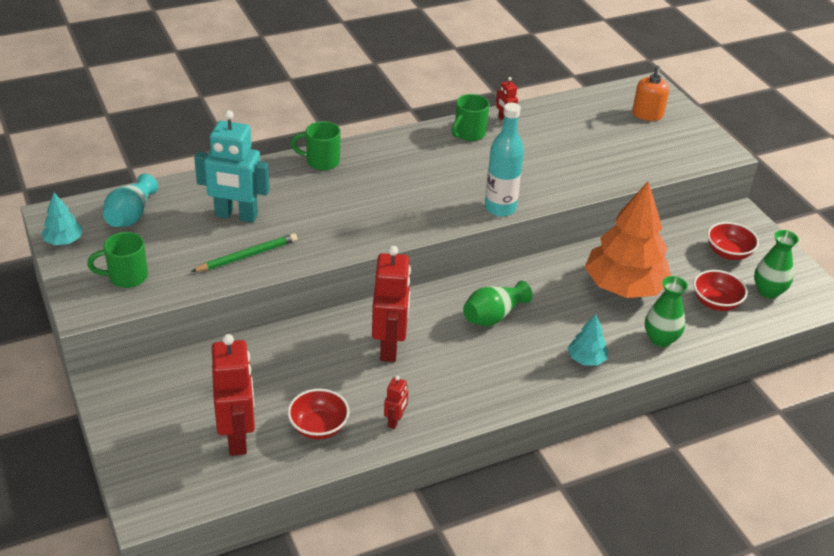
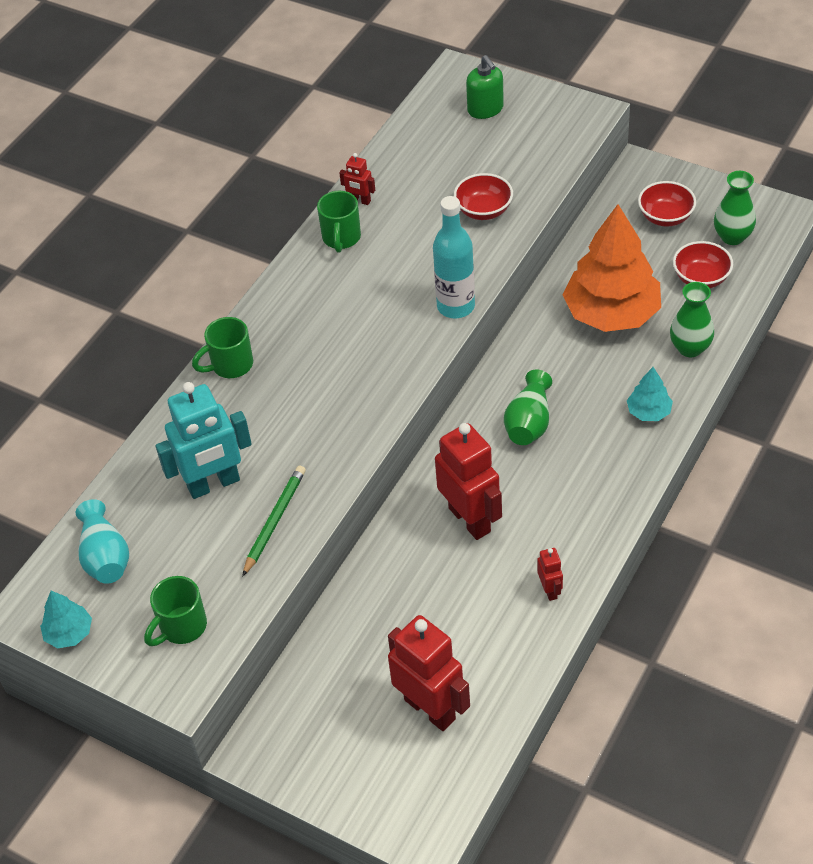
camera: 30 degrees left, 10 degrees up
red bowl [288,389,350,440] -> red bowl moved to [454,173,513,220]
orange soap dispenser [632,66,669,121] -> green soap dispenser [466,55,504,119]

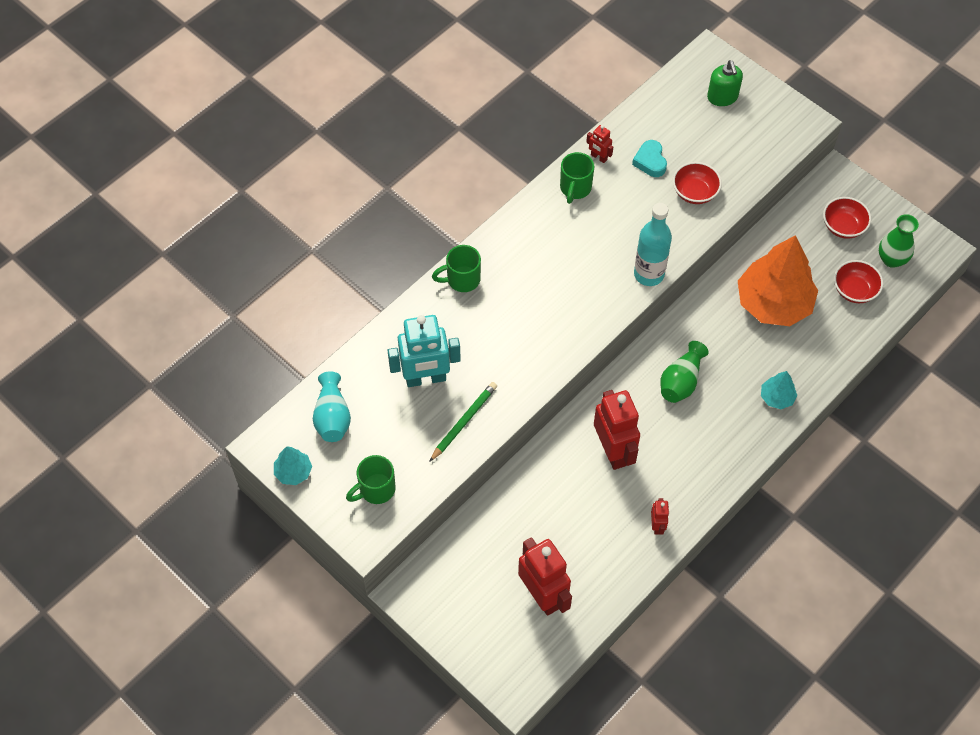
camera: 10 degrees right, 10 degrees up
green vase [670,282,714,357] -> none
none -> turquoise heart [632,140,667,177]

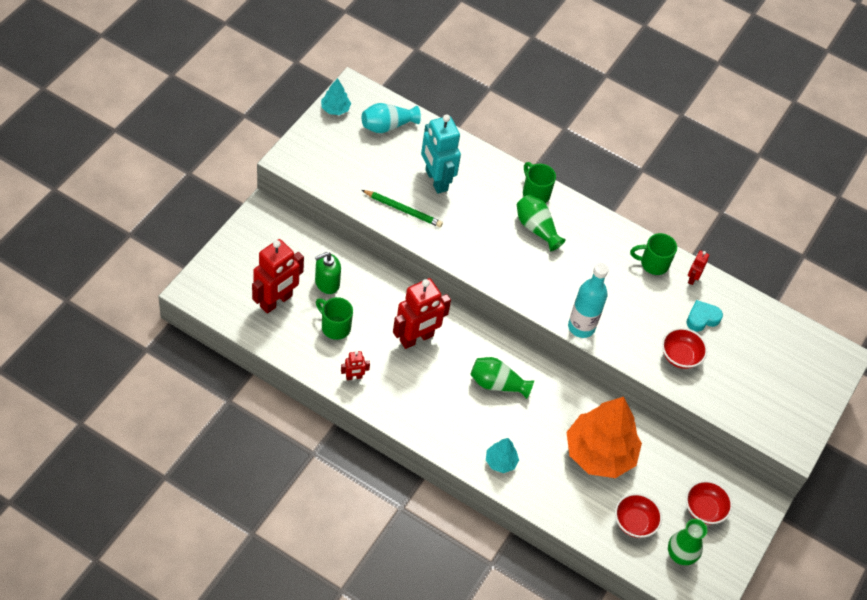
camera: 70 degrees right, 5 degrees down
green mug [346,455,396,504] -> green mug moved to [316,297,353,340]
green soap dispenser [707,60,743,106] -> green soap dispenser moved to [315,252,341,294]
none -> green vase [517,195,566,251]

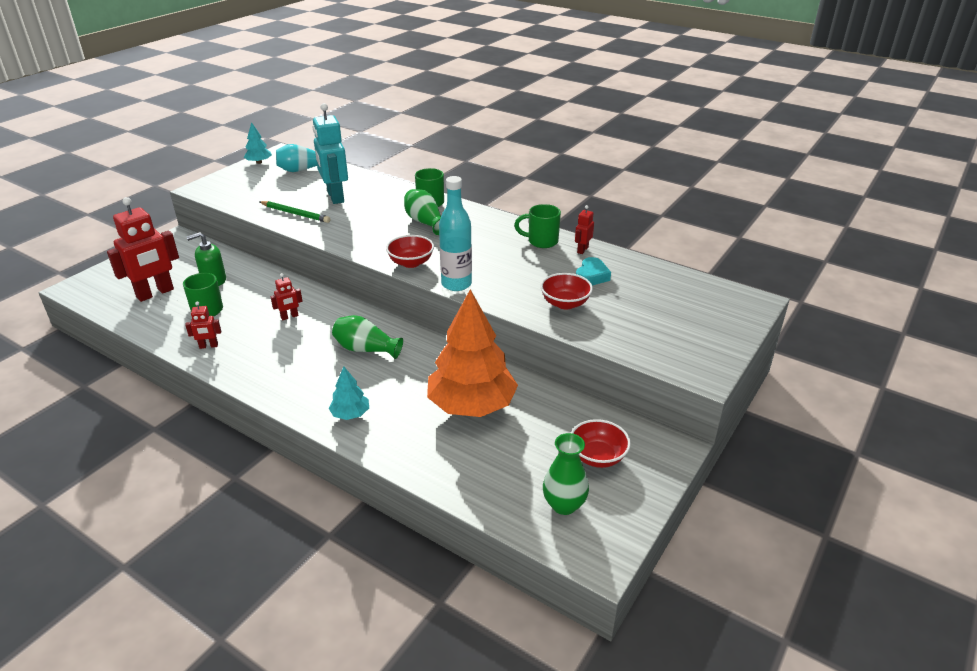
camera: 10 degrees right, 20 degrees down
red robot [393,278,451,349] -> red robot [270,273,303,320], size x0.46
red bowl [615,493,662,538] -> red bowl moved to [386,235,434,268]
turquoise heart [686,300,723,332] -> turquoise heart turned 135 degrees clockwise [576,257,611,285]

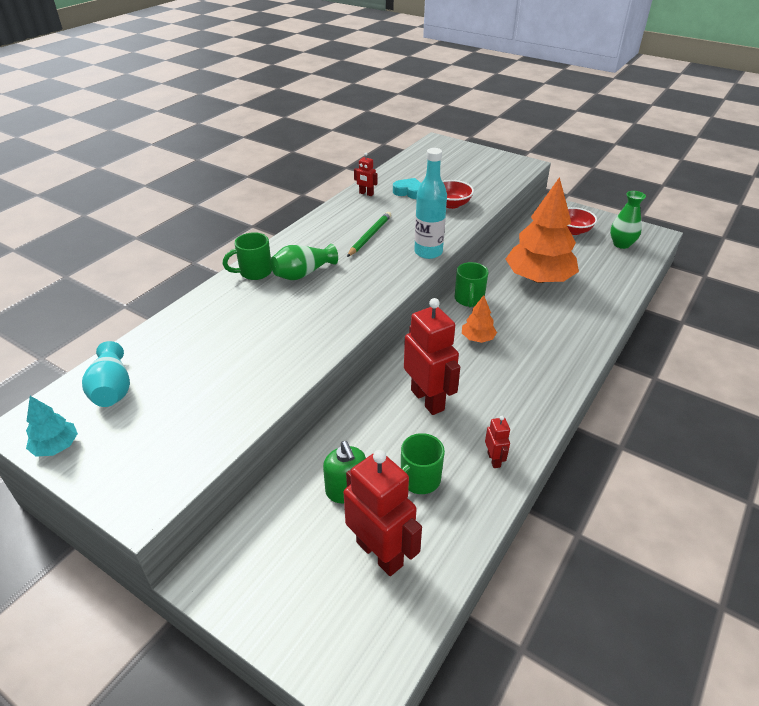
camera: 90 degrees left, 5 degrees up
green pencil [259,201,330,223] -> green pencil moved to [347,212,391,257]
red robot [270,273,303,320] -> red robot [404,298,460,415], size x2.16
turquoise robot [313,103,348,204] -> none
turquoise tree [328,366,369,420] -> none
green vase [332,315,403,359] -> orange tree [462,295,497,343]
red bowl [386,235,434,268] -> none
green mug [514,204,561,248] -> green mug moved to [455,262,489,307]

